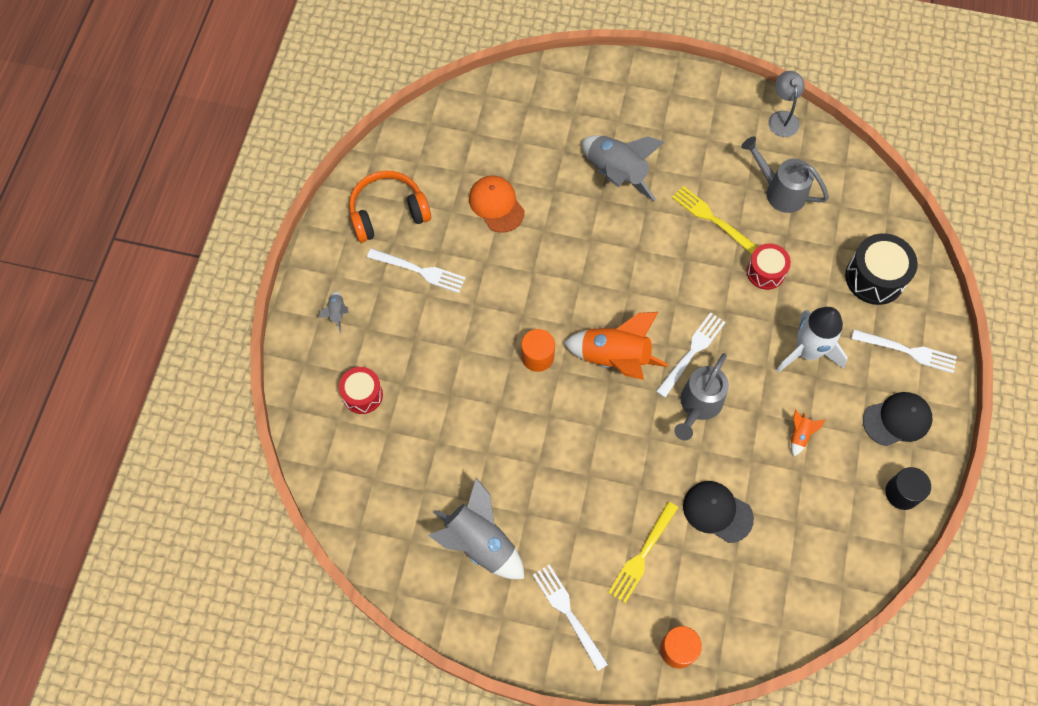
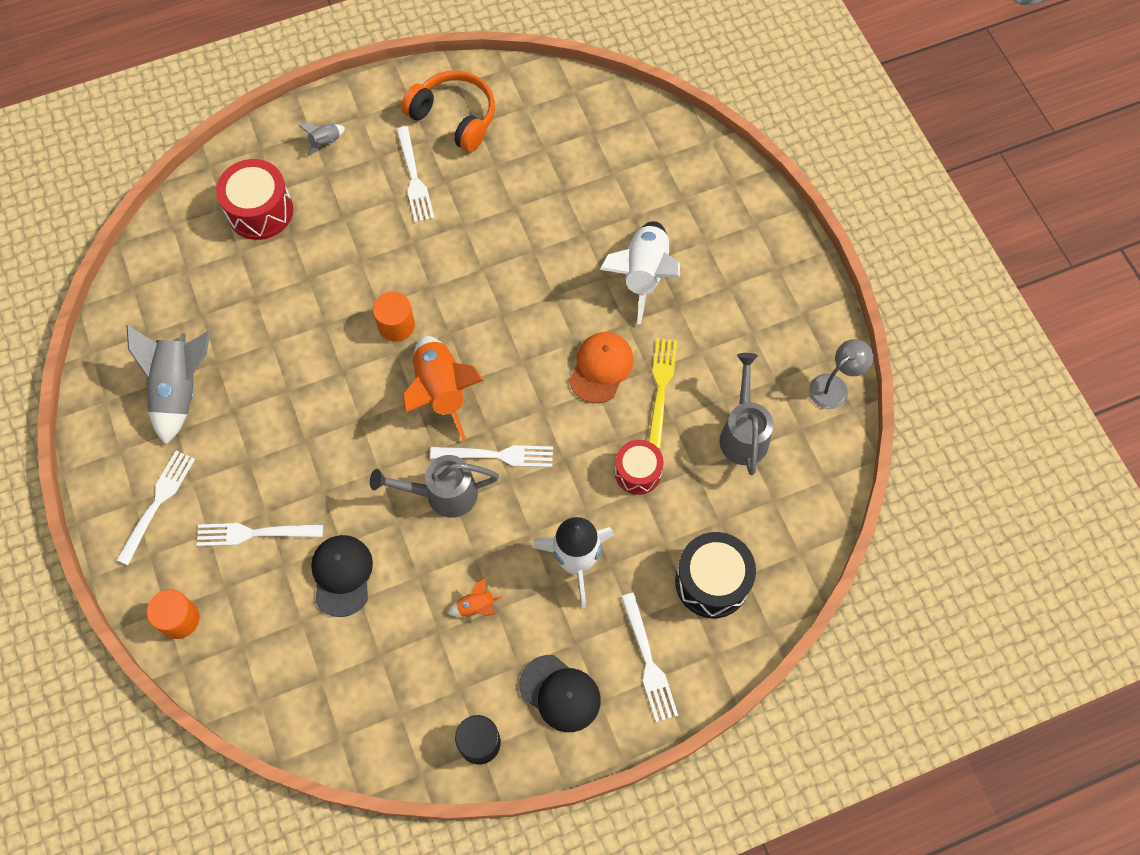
camera: 55 degrees right, 0 degrees up
red drum [339,367,383,414] -> red drum [216,159,293,240], size x1.53
orange cap [469,176,525,233] -> orange cap moved to [569,332,633,403]
grey rocket [582,136,664,201] -> white rocket [600,221,680,325]
yellow fork [608,502,678,603] -> white fork [197,523,323,546]

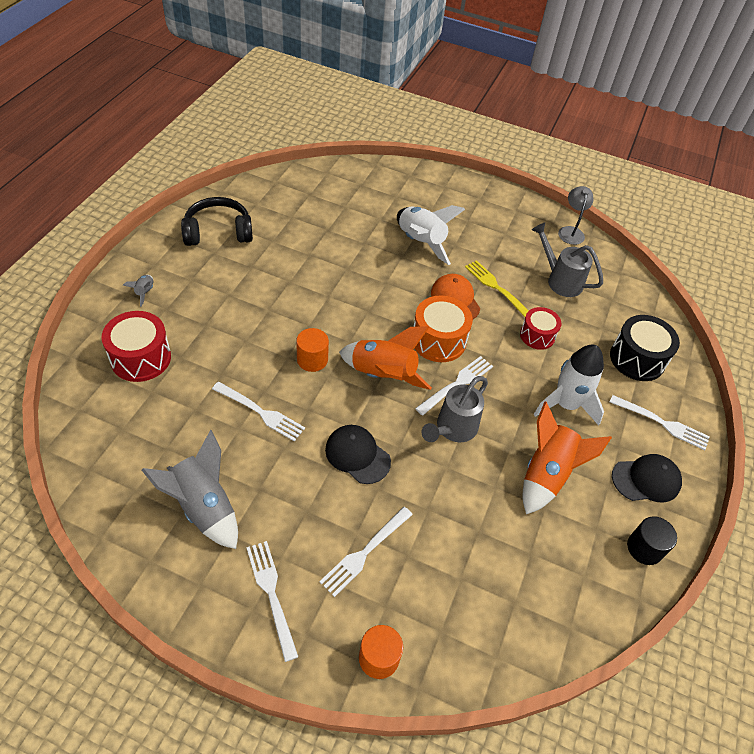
camera: 50 degrees left, 15 degrees down
black cap [311,535,373,617] -> black cap moved to [325,425,391,484]
white fork [396,126,434,223] -> white fork moved to [212,382,305,441]
orange headphones [401,70,495,152] -> black headphones [181,197,253,246]
orange rocket [448,577,503,617] -> orange rocket [523,402,612,514], size x2.28
none -> orange drum [413,295,473,362]

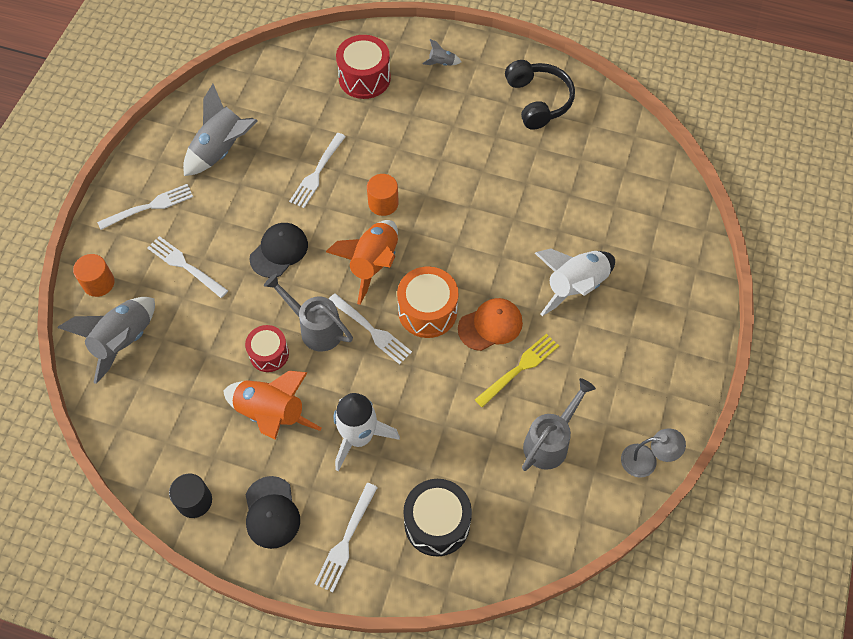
camera: 90 degrees right, 10 degrees up
red drum [520,307,561,350] -> red drum moved to [245,325,289,372]
none -> grey rocket [57,297,155,384]

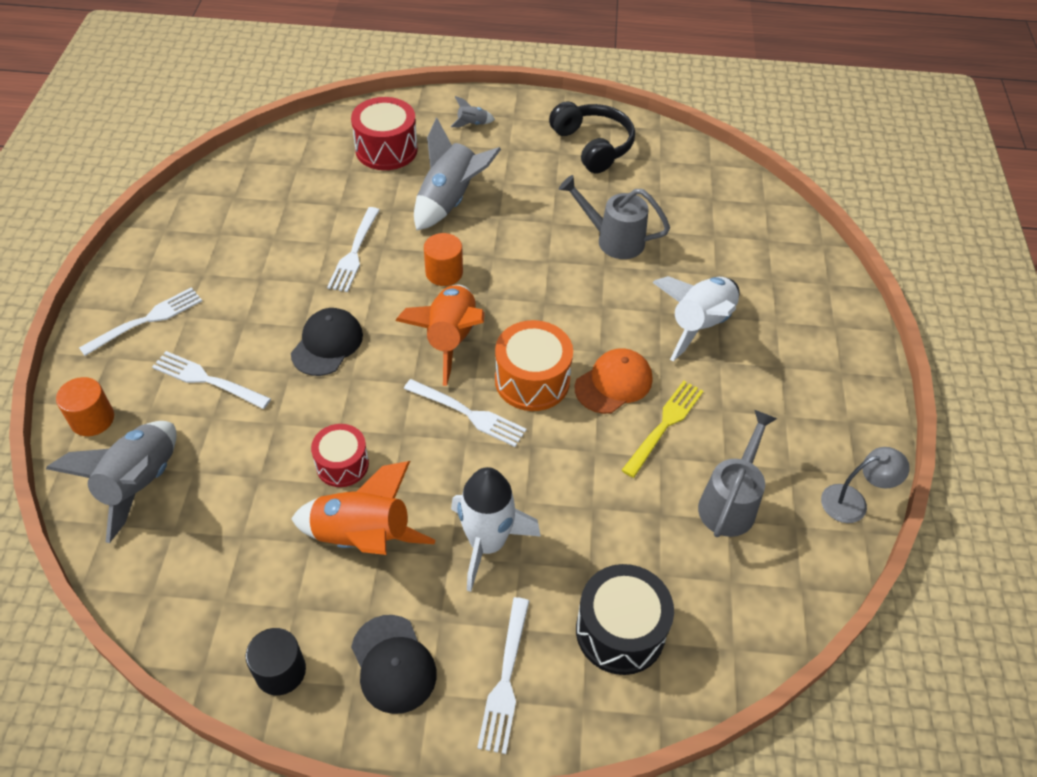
camera: 15 degrees left, 10 degrees down
grey rocket [183,84,258,176] -> grey rocket moved to [414,118,501,231]
grey watering can [264,274,353,352] -> grey watering can moved to [559,175,670,259]

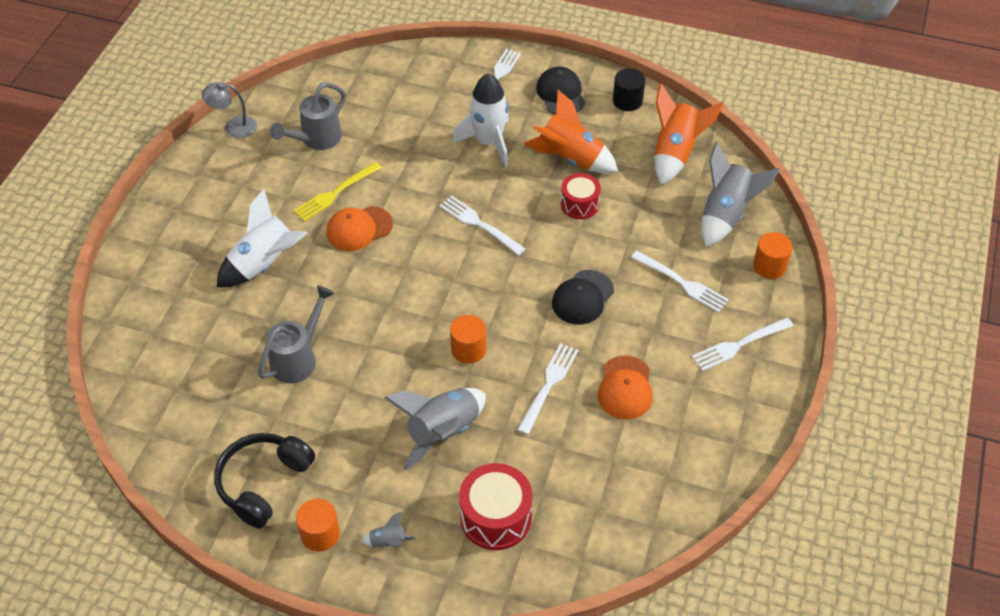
camera: 165 degrees left, 0 degrees up
orange rocket [396,284,485,386] -> orange rocket moved to [654,84,723,185]
orange drum [495,320,573,411] -> none
black headphones [549,101,635,173] -> black headphones turned 45 degrees clockwise [214,433,315,528]
grey watering can [559,175,670,259] -> grey watering can turned 90 degrees counterclockwise [258,285,334,383]
black drum [576,564,674,675] -> none
none -> orange cylinder [296,499,340,551]
none -> orange cap [598,356,653,419]

